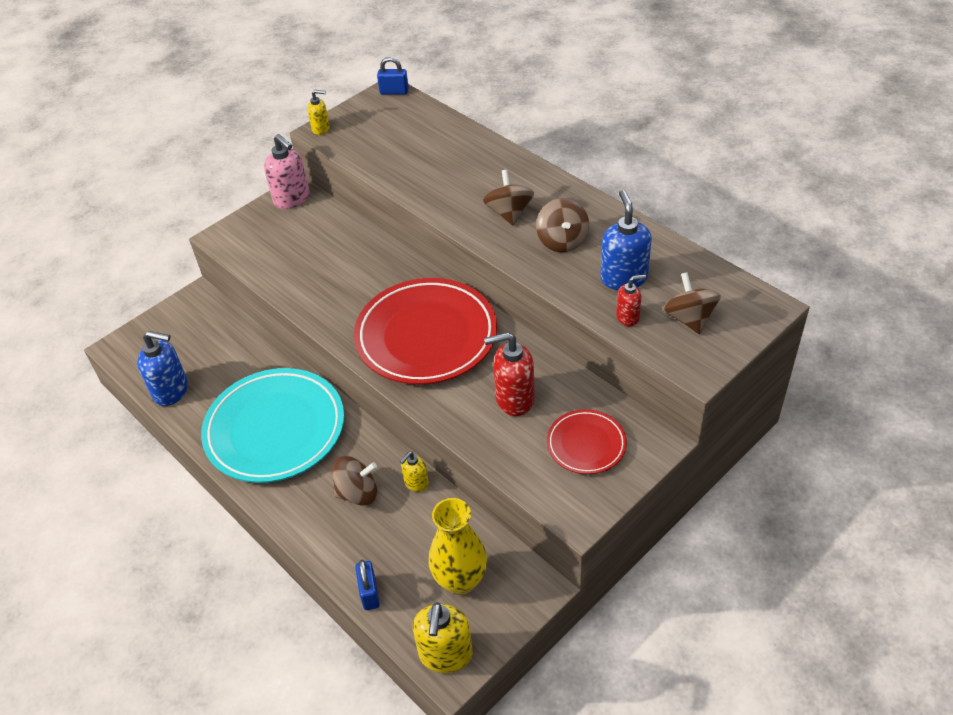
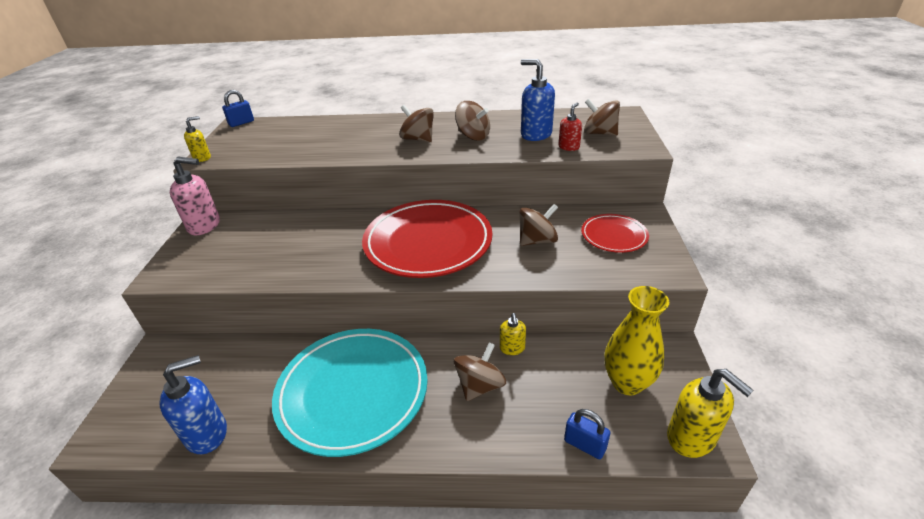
camera: 45 degrees left, 10 degrees down
red soap dispenser [484,332,535,416] -> brown spinning top [519,204,558,246]

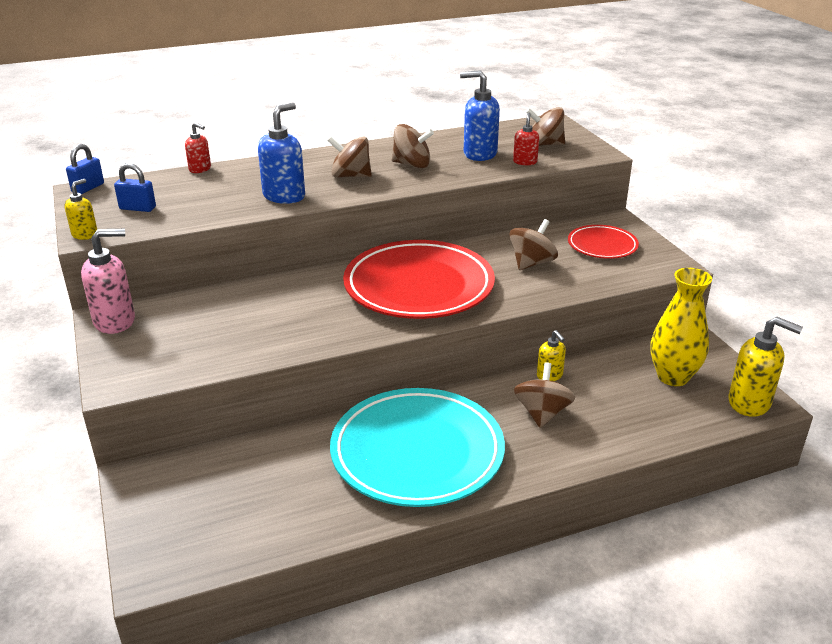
camera: 25 degrees left, 5 degrees down
blue soap dispenser [159,355,227,454] -> blue soap dispenser moved to [258,102,305,204]
blue padlock [564,409,611,459] -> blue padlock moved to [114,163,156,212]
none -> red soap dispenser [185,122,211,173]

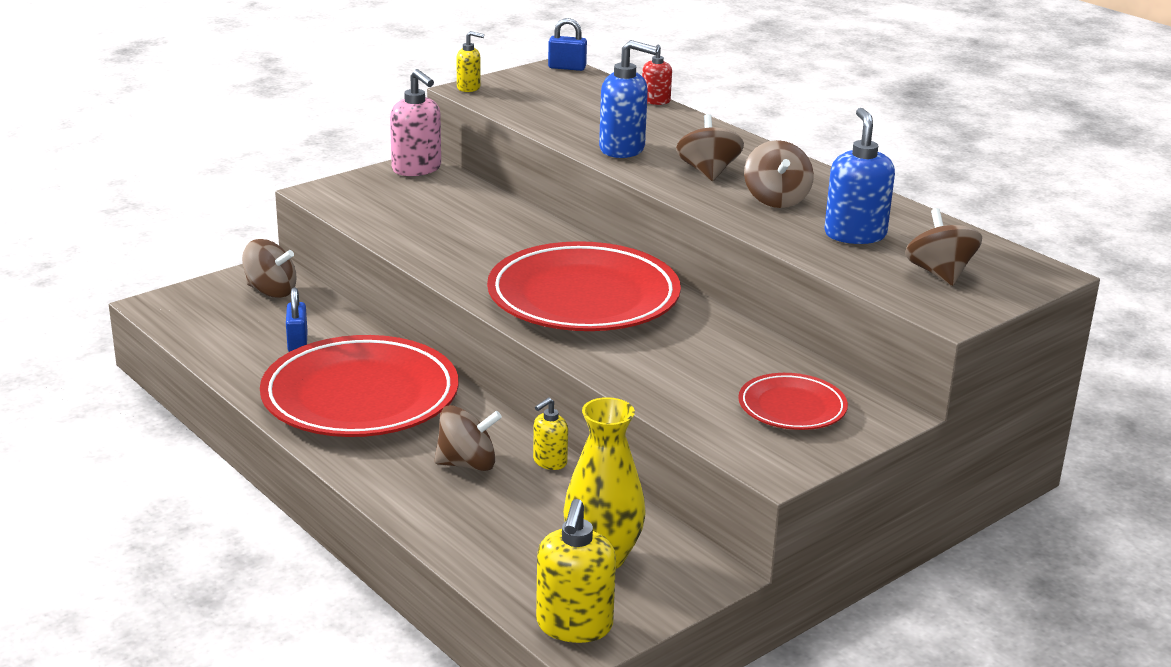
camera: 70 degrees right, 5 degrees down
blue padlock [114,163,156,212] -> blue padlock moved to [286,288,307,352]
turquoise plate [330,388,505,507] -> red plate [260,335,459,437]
brown spinning top [510,219,558,270] -> brown spinning top moved to [242,239,297,298]
red soap dispenser [513,113,539,165] -> none

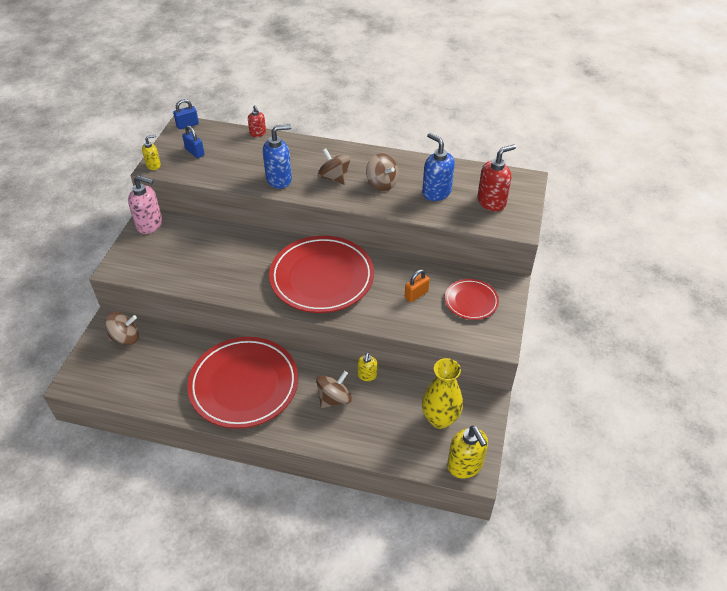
camera: 35 degrees left, 20 degrees up
blue padlock [286,288,307,352] -> blue padlock moved to [182,125,205,158]
brown spinning top [905,208,982,286] -> red soap dispenser [477,144,516,211]
none -> orange padlock [405,269,430,302]

